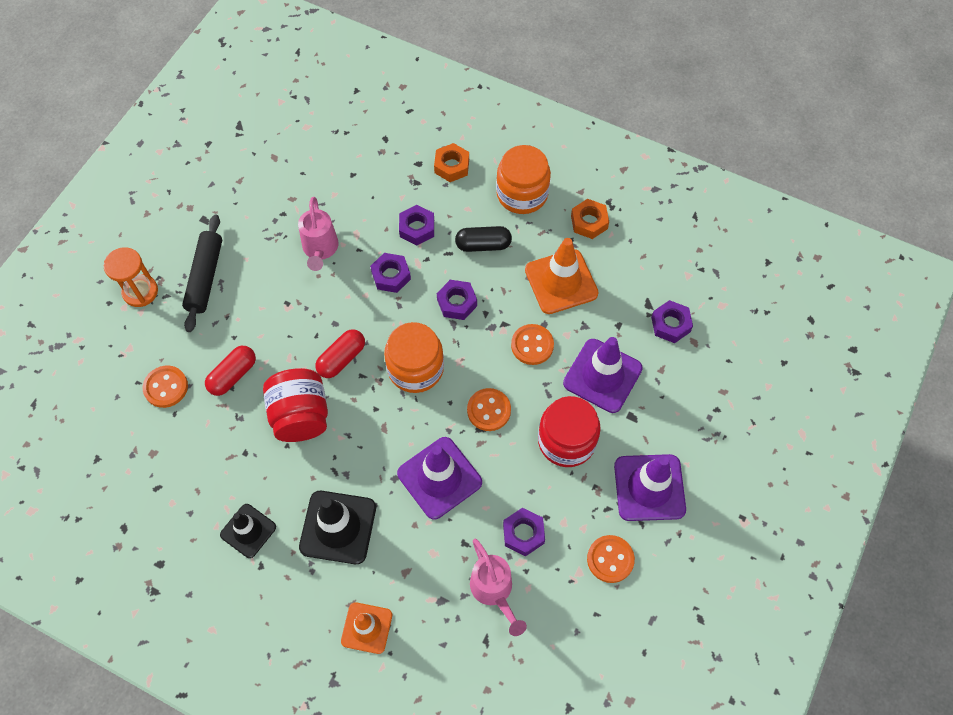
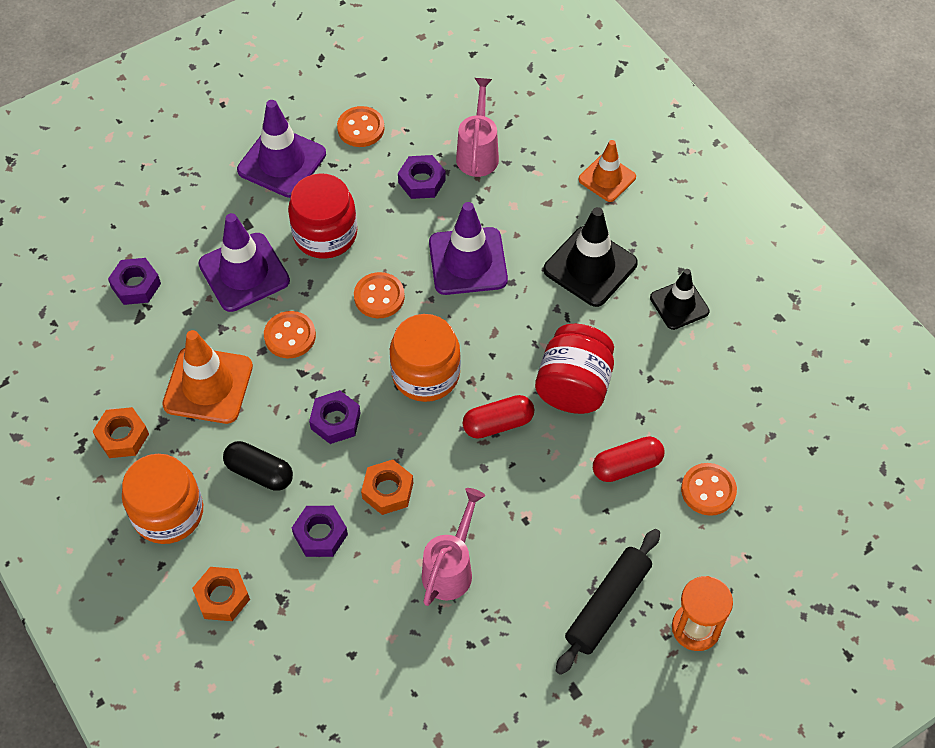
camera: 150 degrees left, 5 degrees down
purple nut [370,253,411,293] -> orange nut [361,460,413,515]

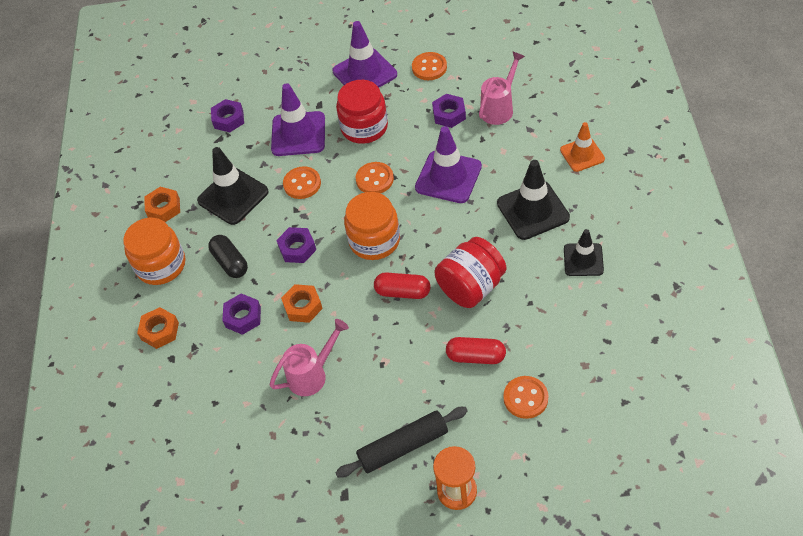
camera: 35 degrees right, 5 degrees down
orange traffic cone [162,330,253,424] -> black traffic cone [197,147,269,225]

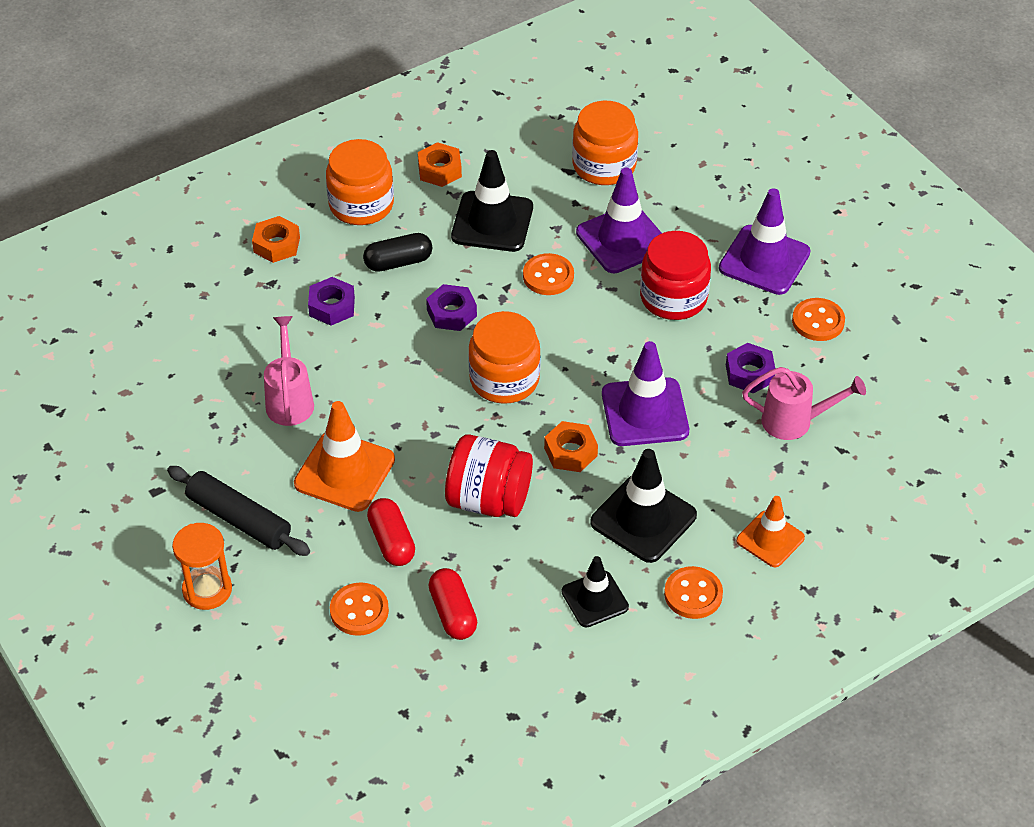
camera: 55 degrees right, 5 degrees down
black capsule [208,235,248,278] -> black capsule turned 45 degrees clockwise [363,233,433,272]
purple nut [211,99,244,132] -> orange jar [572,100,638,185]
pink watering can [270,319,349,396] -> pink watering can turned 120 degrees counterclockwise [264,316,314,426]
orange nut [281,284,323,323] -> orange nut moved to [544,421,598,472]
orange button [356,162,394,193] -> orange button moved to [664,566,723,619]
red capsule [374,272,430,299] -> red capsule moved to [428,568,477,640]
none -> orange traffic cone [294,401,395,512]

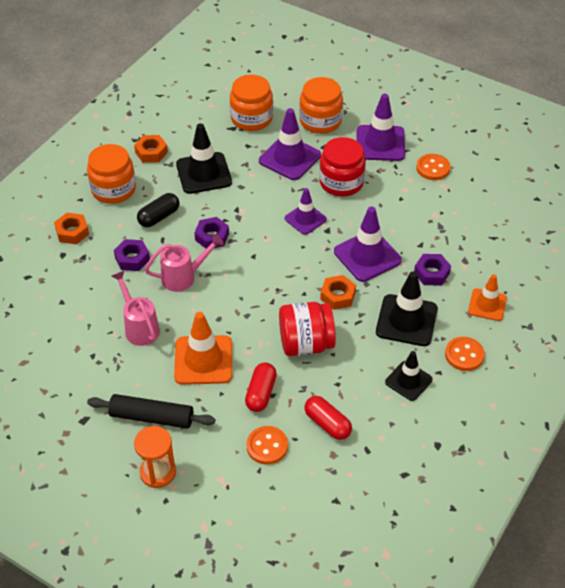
camera: 25 degrees left, 0 degrees up
red capsule [367,498,415,566] -> red capsule turned 60 degrees clockwise [245,362,277,412]
orange jar [468,311,541,404] -> orange jar moved to [299,77,343,134]
orange button [523,253,574,295] -> none
purple nut [726,343,775,394] -> purple nut moved to [414,254,451,286]
pink watering can [742,367,866,440] -> pink watering can moved to [145,234,224,292]
none -> purple traffic cone [285,188,327,235]

